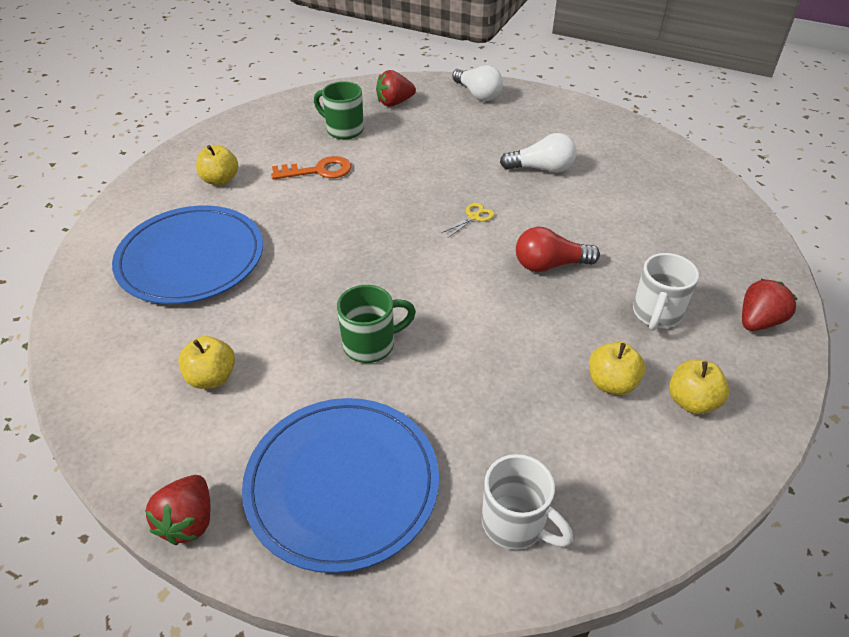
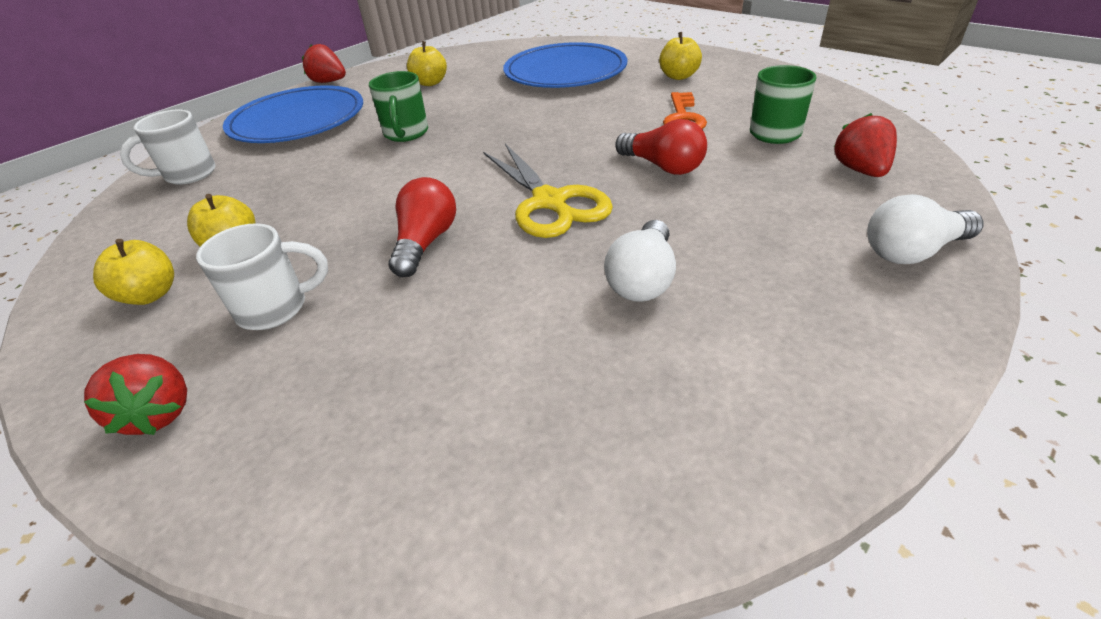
camera: 110 degrees right, 5 degrees down
yellow scissors [442,203,494,238] -> yellow scissors [483,143,613,238], size x2.38
white mug [633,253,699,331] -> white mug turned 120 degrees clockwise [196,223,328,330]
none -> red light bulb [615,119,707,175]

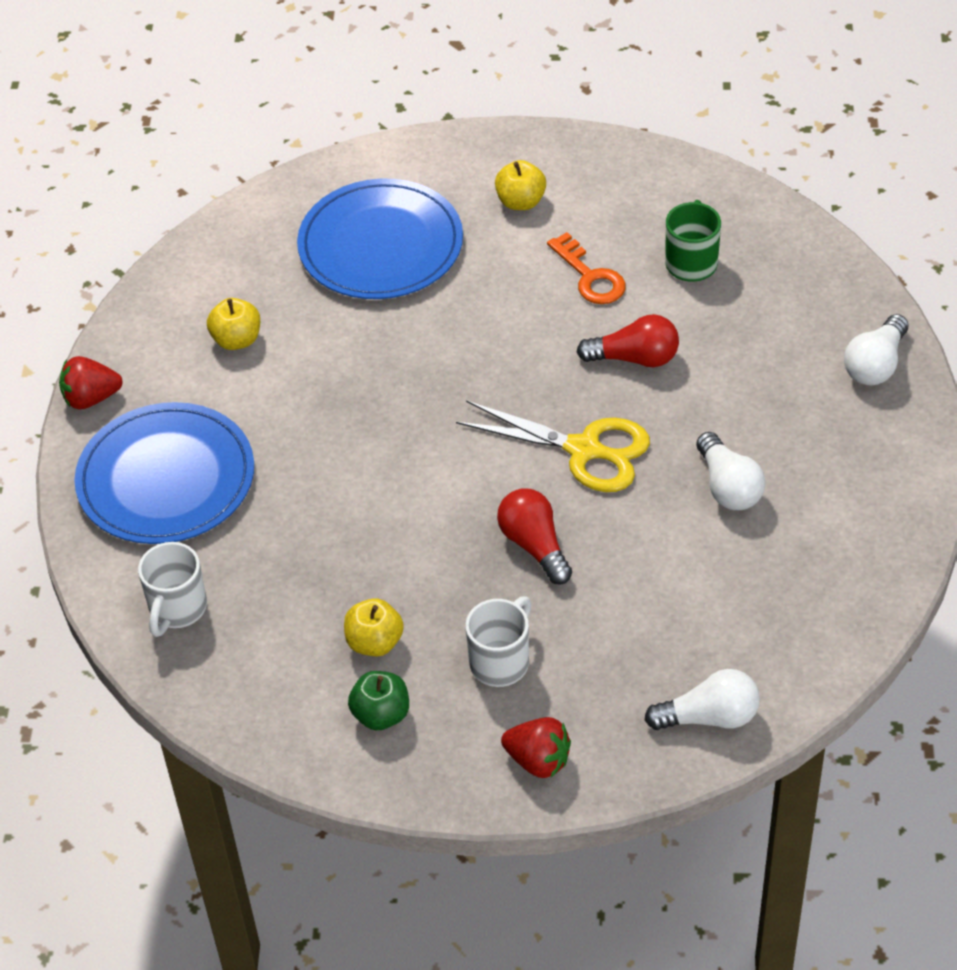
camera: 40 degrees left, 10 degrees up
yellow apple [93,239,174,305] -> green apple [348,671,409,730]
green mug [369,71,428,142] -> none
red strawberry [834,113,897,177] -> none
none -> white light bulb [645,669,760,730]

